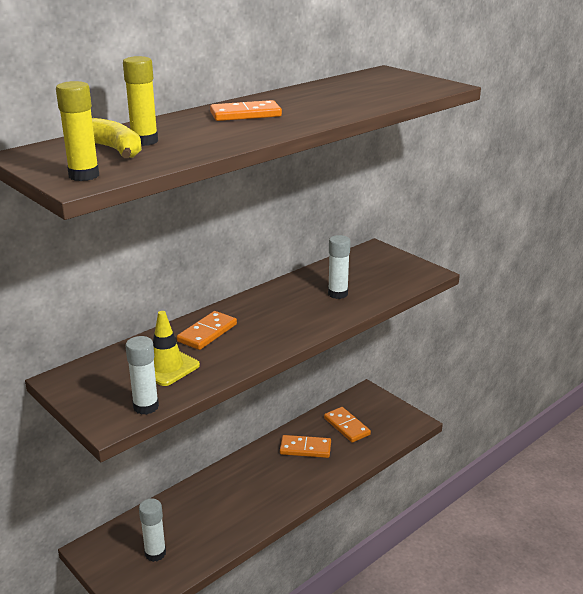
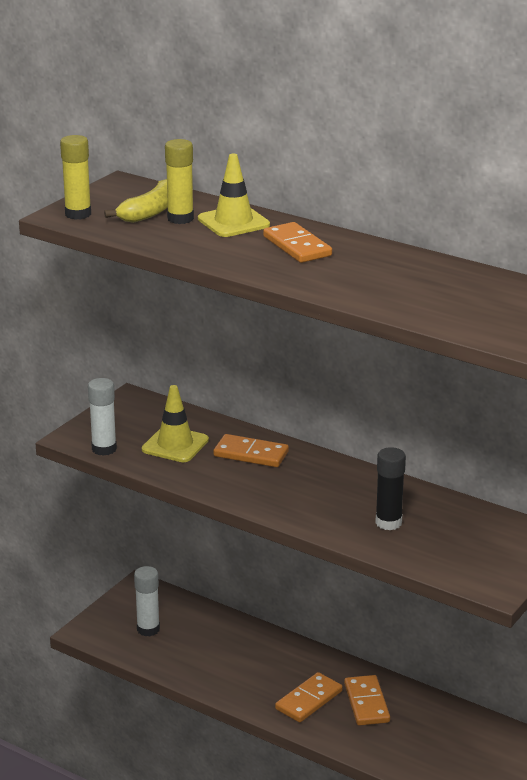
camera: 75 degrees right, 0 degrees up
orange domino [324,407,371,443] -> orange domino moved to [275,672,343,722]
white glue stick [328,235,350,299] -> black glue stick [375,447,406,530]
none -> yellow traffic cone [198,154,270,237]

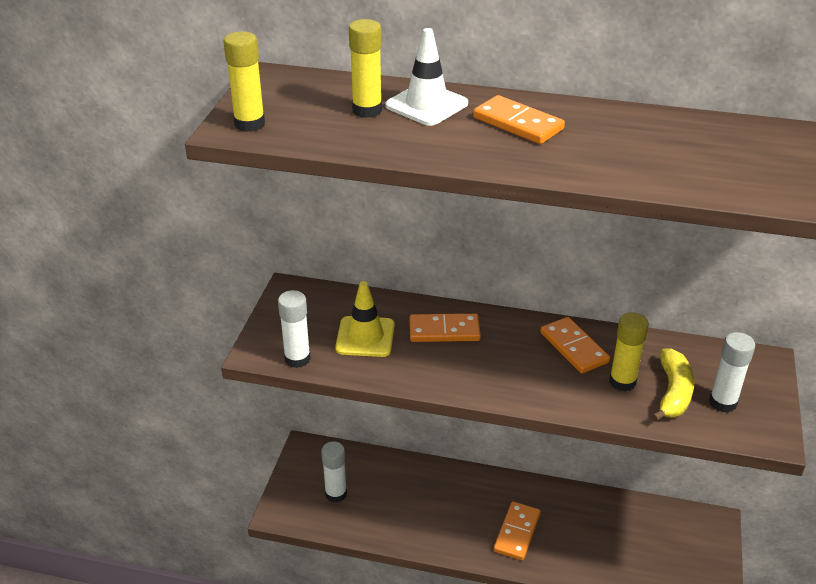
camera: 20 degrees left, 10 degrees up
yellow banana [104,179,168,223] -> yellow banana moved to [652,348,694,422]
yellow traffic cone [198,154,270,237] -> white traffic cone [385,28,468,126]
orange domino [344,675,390,726] -> orange domino moved to [540,317,610,374]
black glue stick [375,447,406,530] -> yellow glue stick [609,312,649,392]
none -> white glue stick [709,332,755,413]

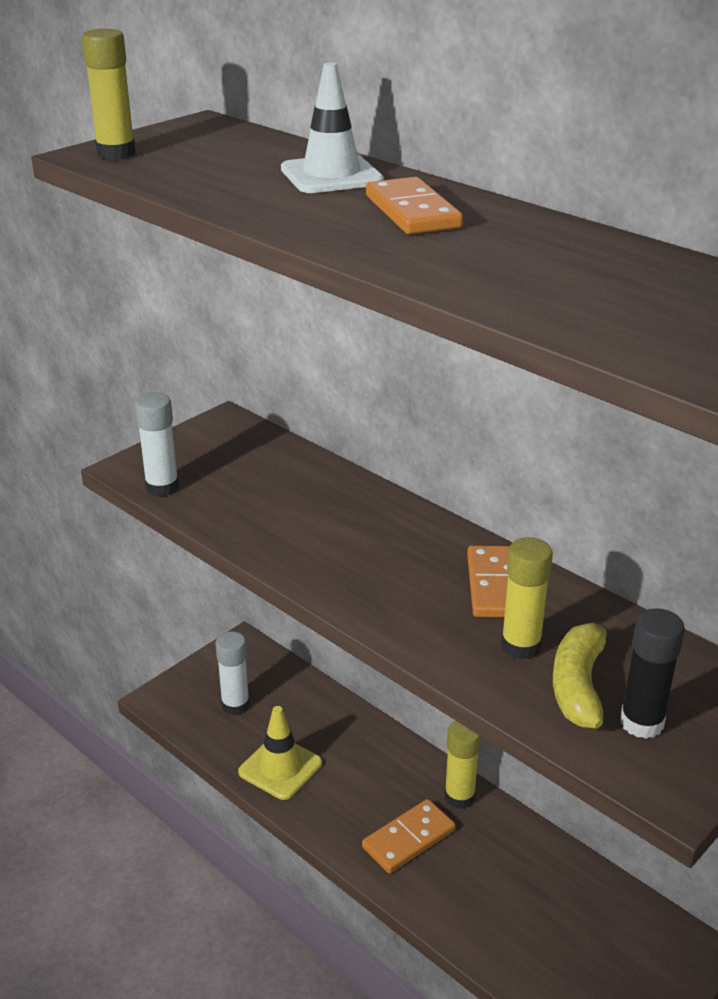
camera: 30 degrees right, 5 degrees down
yellow traffic cone [335,281,395,357] -> yellow traffic cone moved to [238,706,322,800]
yellow glue stick [349,19,382,118] -> yellow glue stick moved to [445,721,481,809]
orange domino [409,313,481,342] -> none
yellow banana [652,348,694,422] -> yellow banana turned 150 degrees clockwise [553,618,618,728]
white glue stick [709,332,755,413] -> black glue stick [620,608,685,739]

